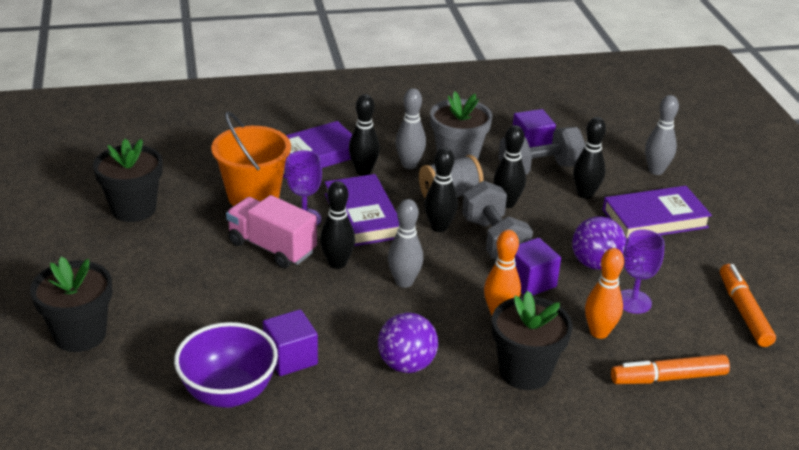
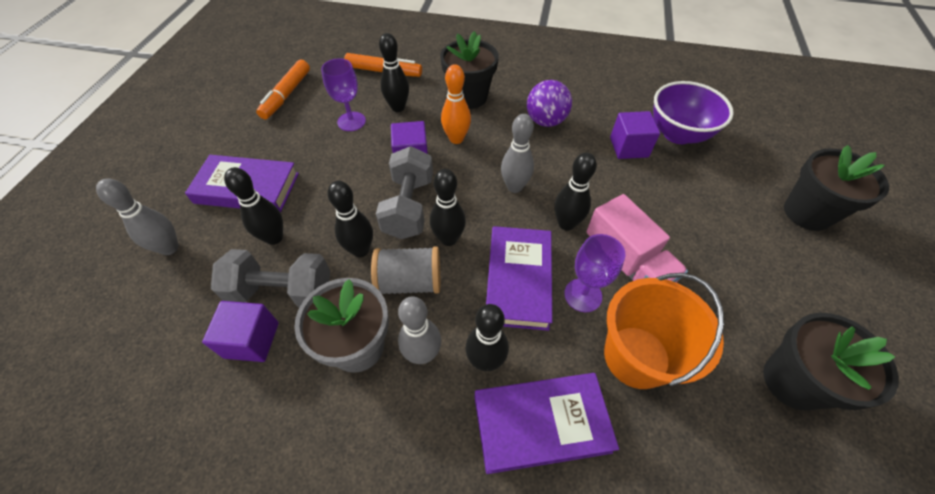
camera: 155 degrees left, 20 degrees up
purple ball [572,216,626,270] -> none
orange bowling pin [585,248,624,339] -> black bowling pin [379,33,409,112]

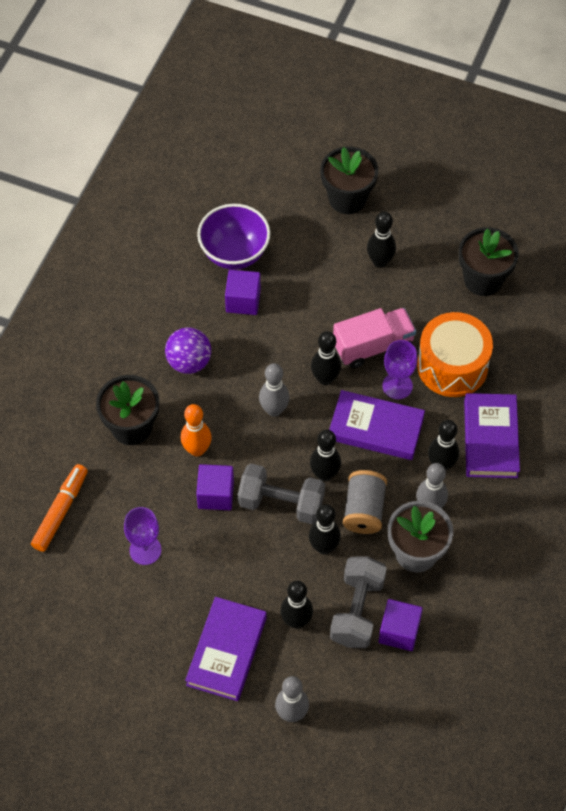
camera: 80 degrees left, 5 degrees up
orange marker [256,60,310,119] -> none
black bowling pin [379,33,409,112] -> black bowling pin moved to [367,211,396,268]
orange bucket [604,273,724,389] -> orange drum [417,312,493,397]

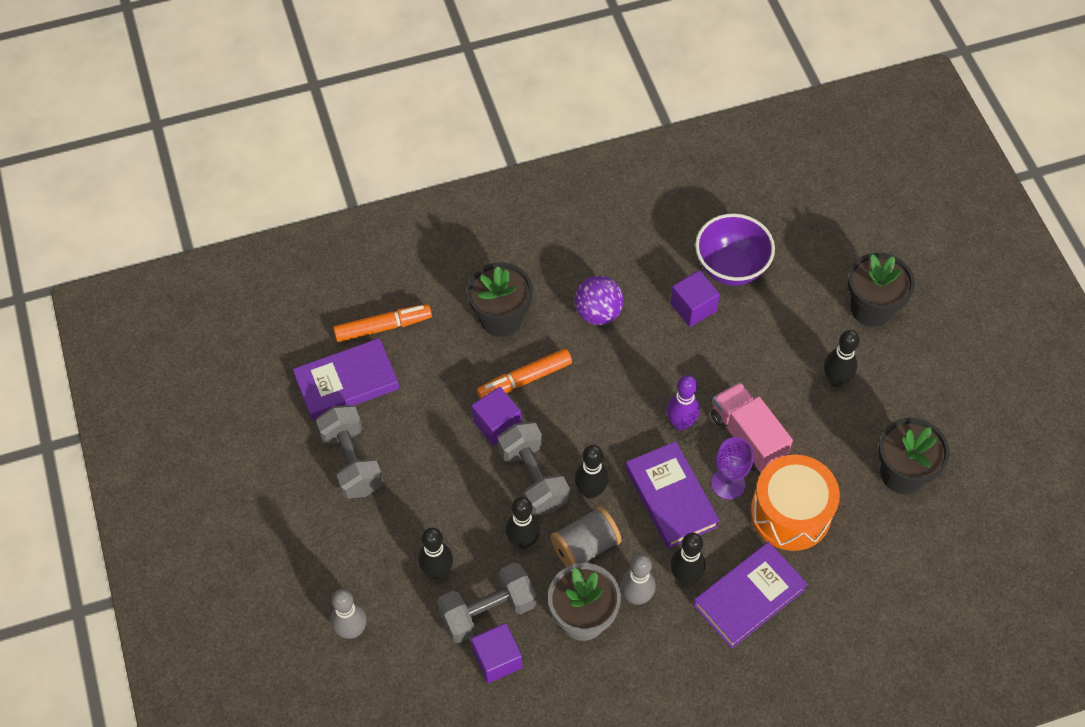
camera: 50 degrees right, 0 degrees up
purple goblet [124,507,161,565] -> none
orange bowling pin [181,404,212,457] -> orange marker [477,349,572,399]
purple book [185,597,267,701] -> purple book moved to [293,338,399,420]
grey bowling pin [259,363,290,417] -> none
black bowling pin [311,331,341,385] -> purple bowling pin [666,375,700,431]
pink truck [333,308,416,369] -> pink truck turned 150 degrees counterclockwise [711,382,793,472]
none -> grey dumbbell [316,405,383,499]

